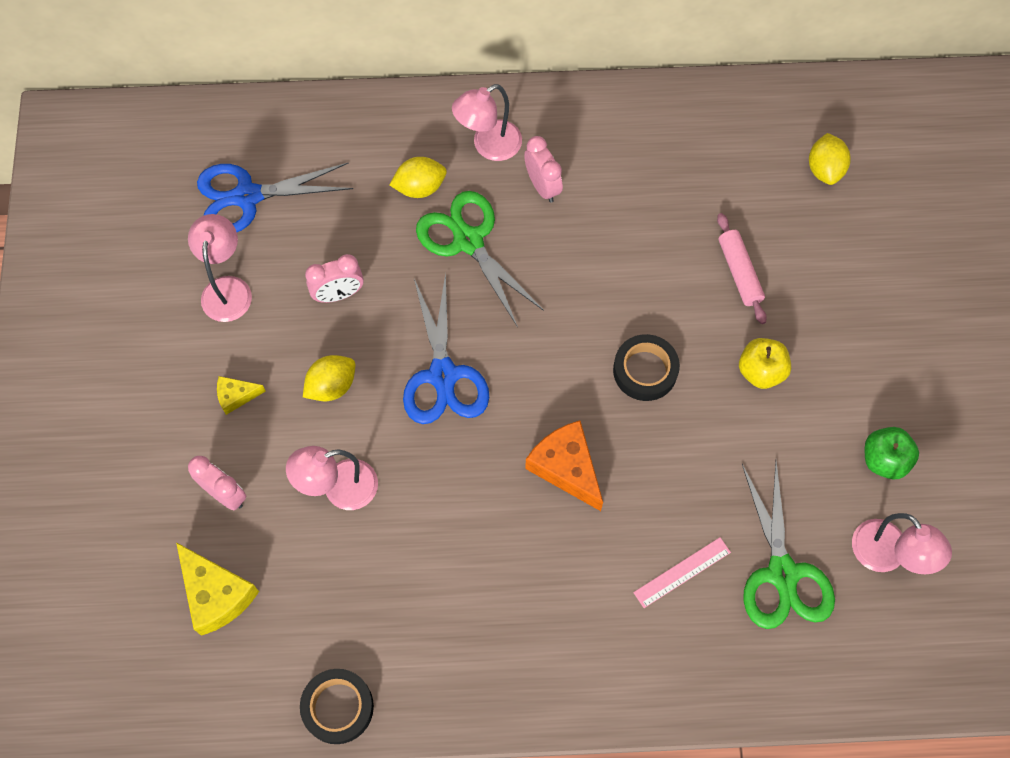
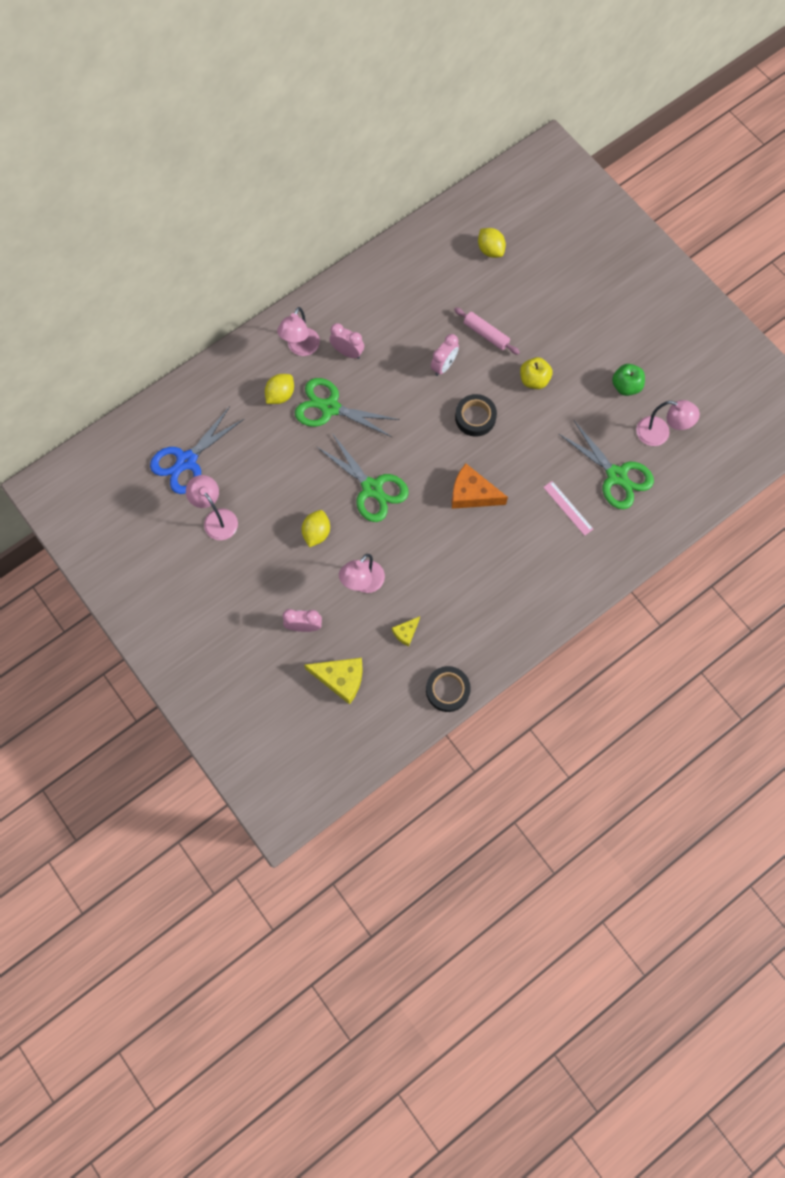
camera: 35 degrees left, 5 degrees up
yellow cheese [217,376,266,415] -> yellow cheese moved to [392,616,420,647]
pink clock [305,254,364,303] -> pink clock moved to [431,334,459,376]
blue scissors [403,273,489,424] -> green scissors [316,433,409,522]
pink ruler [633,537,731,608] -> pink ruler turned 60 degrees counterclockwise [543,481,593,536]

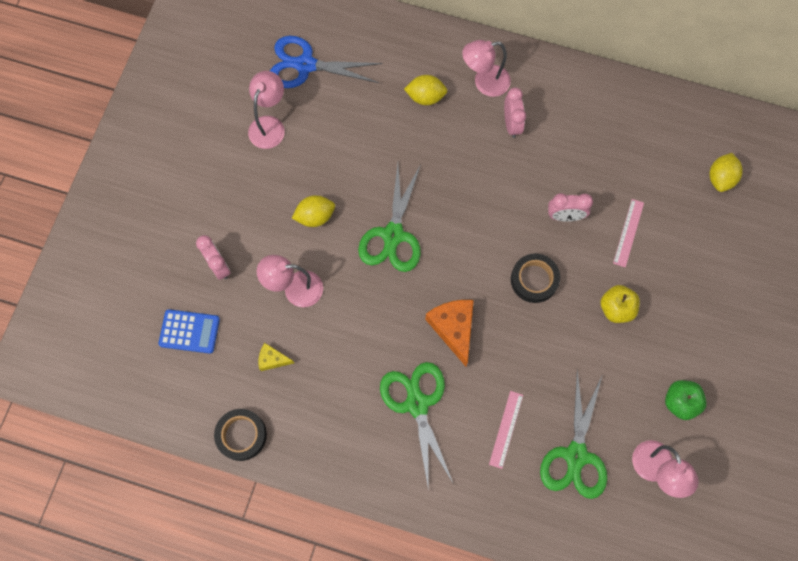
camera: 55 degrees right, 0 degrees up
green scissors [295,378,400,437] -> green scissors moved to [380,362,454,491]
yellow cheese [304,658,363,705] -> blue calculator [159,309,220,354]
pink rolling pin [454,307,520,355] -> pink ruler [613,199,644,267]

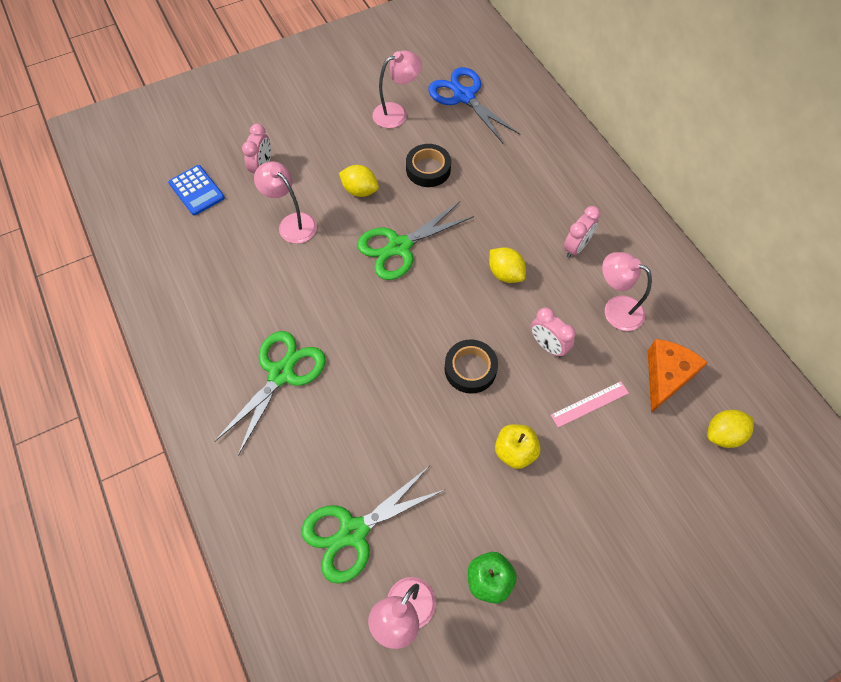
camera: 45 degrees right, 10 degrees down
black tape [214,409,267,461] -> black tape moved to [406,144,451,187]
yellow cheese [258,343,294,371] -> none
yellow lemon [404,75,447,105] -> yellow lemon moved to [489,247,526,283]
orange cheese [425,300,474,367] -> orange cheese moved to [648,339,708,413]
pink lamp [462,40,511,97] -> pink lamp moved to [602,252,652,331]
pink ruler [489,391,523,469] -> none

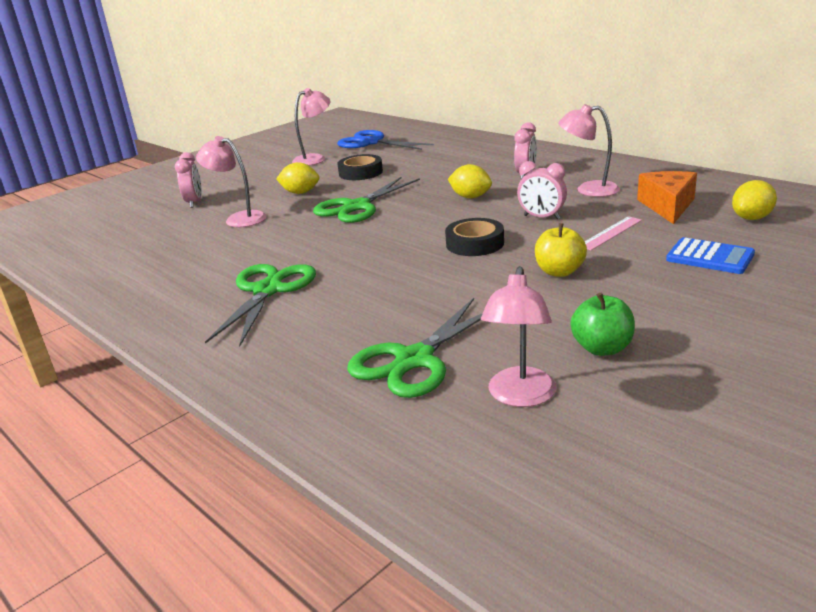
camera: 15 degrees left, 35 degrees down
blue calculator [168,165,225,215] -> blue calculator moved to [666,237,755,274]

